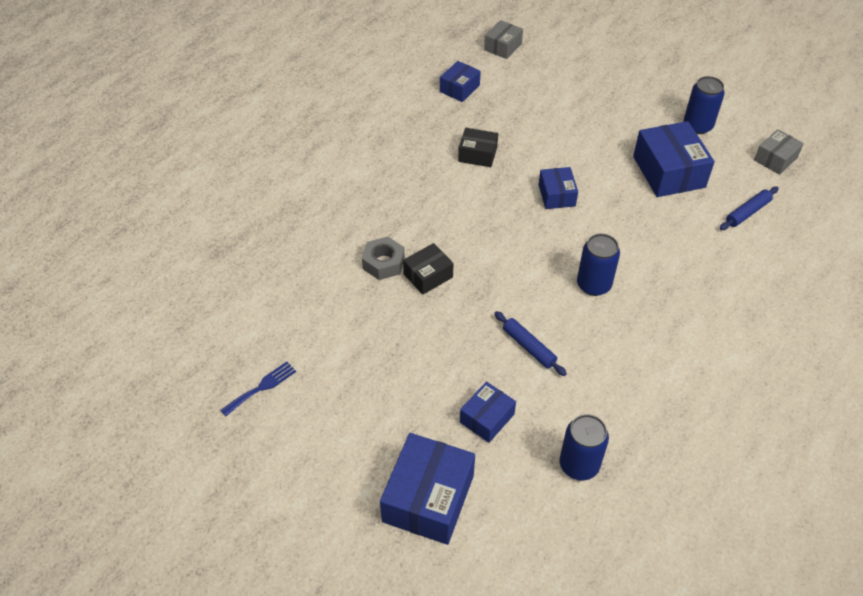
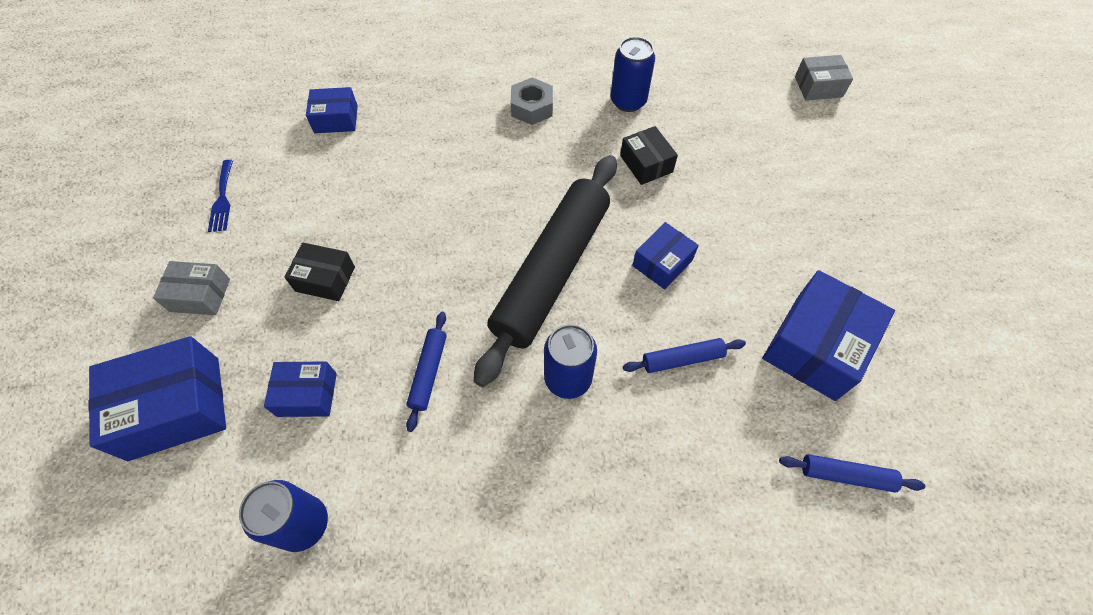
camera: 50 degrees right, 10 degrees up
blue fork [220,361,296,416] -> blue fork turned 75 degrees clockwise [208,160,233,232]
grey nut [362,236,405,280] -> grey nut moved to [511,77,553,125]
black box [403,243,453,294] -> black box moved to [284,243,355,301]
blue box [440,61,481,102] -> blue box moved to [306,87,358,133]
blue can [684,76,725,134] -> blue can moved to [611,37,655,112]
grey box [754,129,804,175] -> grey box moved to [153,261,230,315]
none -> black rolling pin [474,155,617,387]
none -> blue rolling pin [623,338,746,373]

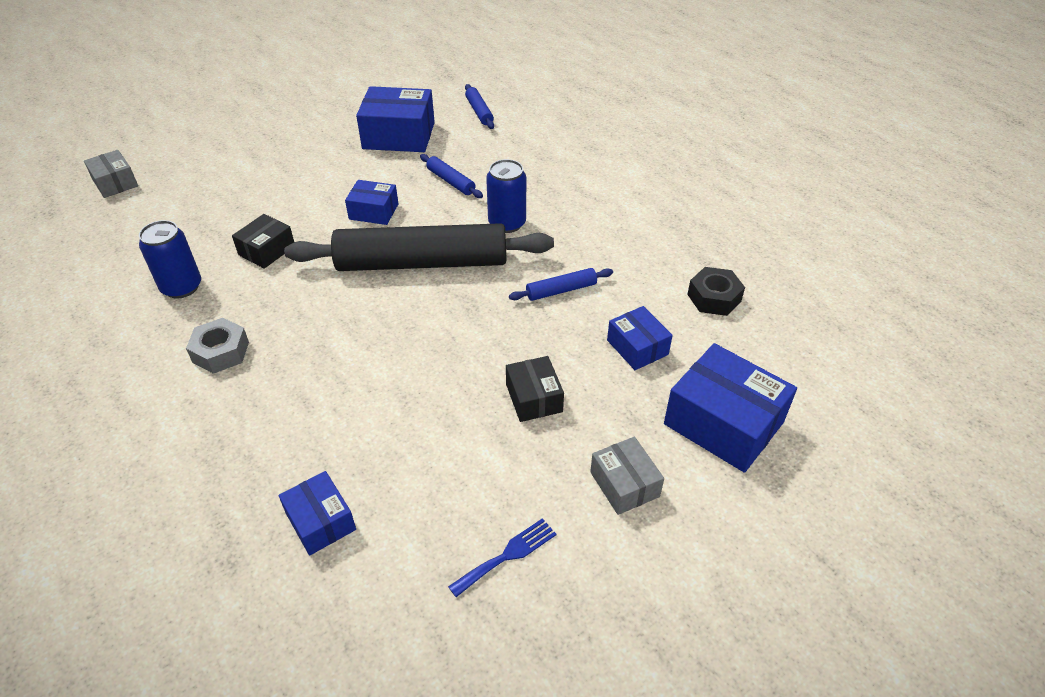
camera: 120 degrees left, 15 degrees down
blue can [239,480,328,552] -> black nut [687,267,745,316]

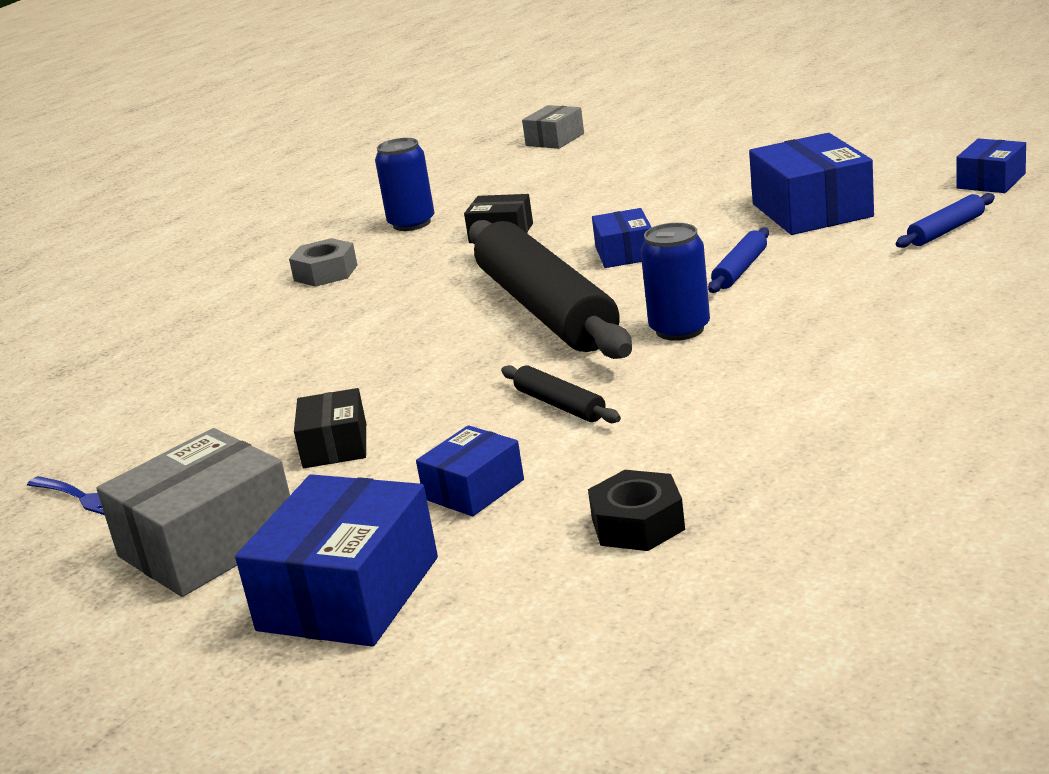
camera: 75 degrees right, 20 degrees down
blue box [279,471,356,556] -> blue box moved to [956,138,1026,193]
black box [506,356,564,422] -> black box turned 60 degrees counterclockwise [294,388,366,468]
blue rolling pin [509,268,613,301] -> black rolling pin [501,365,621,423]
grey box [590,437,664,515] -> grey box [96,428,290,597], size x1.76

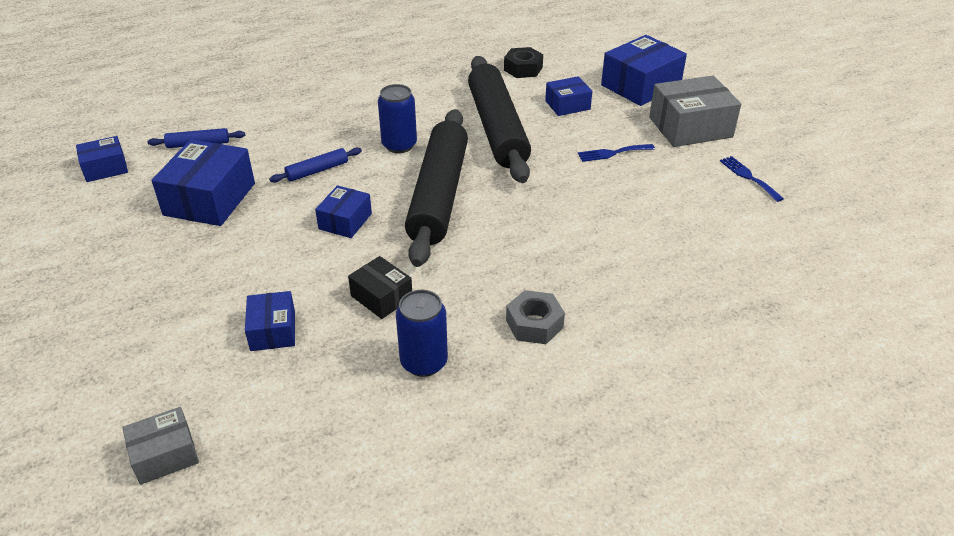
camera: 155 degrees left, 15 degrees up
black box [294,388,366,468] -> blue fork [578,144,655,162]
black rolling pin [501,365,621,423] -> black rolling pin [468,56,531,183], size x2.46
none -> blue box [245,291,295,351]

